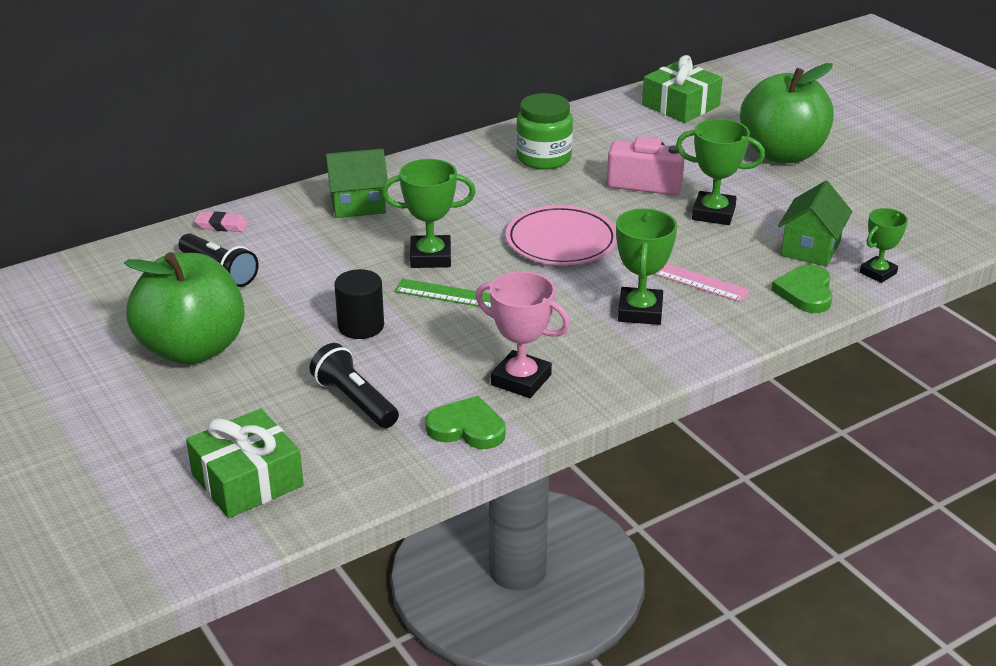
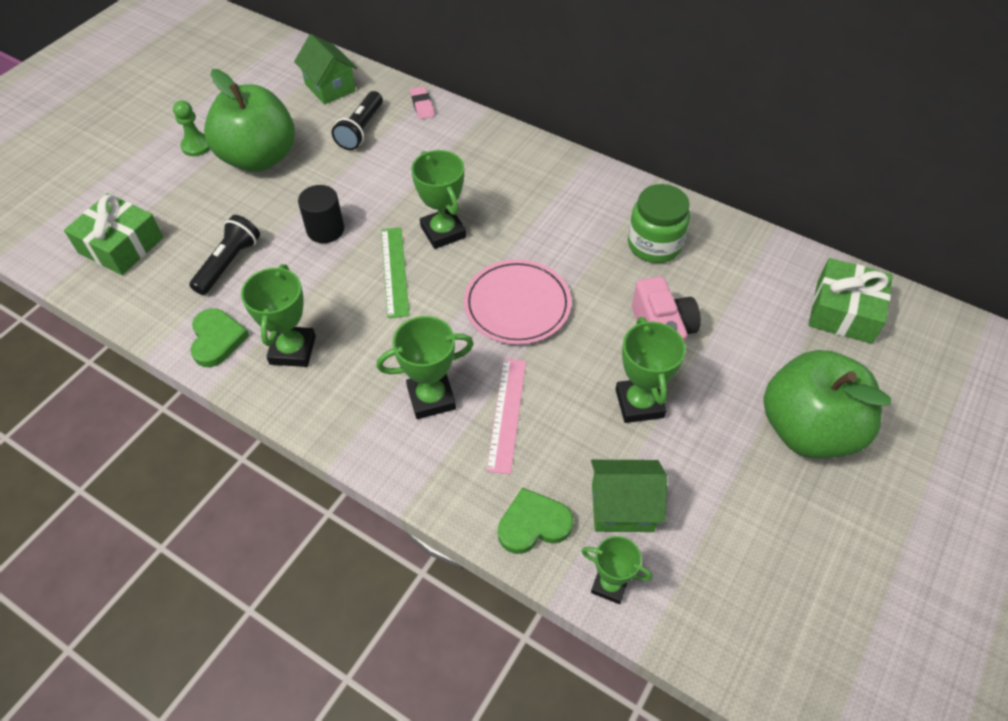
camera: 65 degrees right, 20 degrees up
green house [325,149,388,218] -> green house moved to [294,34,357,105]
pink trophy [475,271,570,398] -> green trophy [241,264,316,367]
none -> green pawn [173,100,210,156]

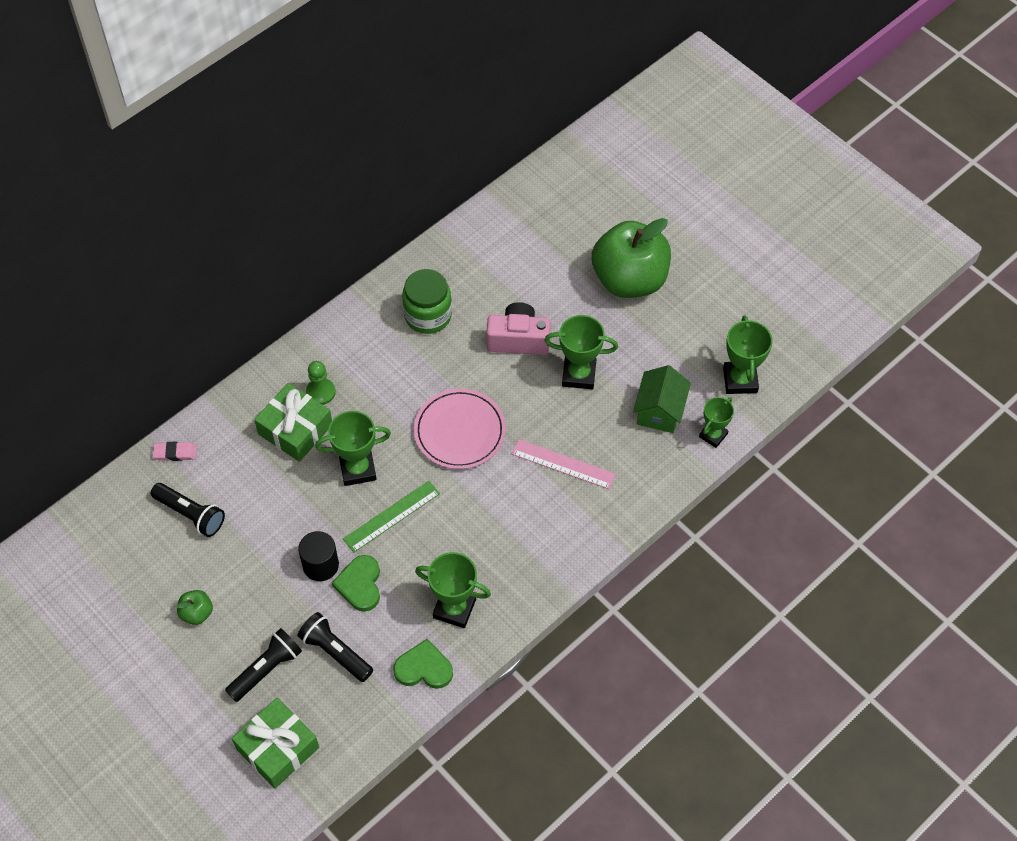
camera: 75 degrees left, 5 degrees up
green pawn [173,100,210,156] -> green pawn moved to [306,361,336,405]
green apple [204,69,295,172] -> green apple [177,590,213,625], size x0.40
green house [294,34,357,105] -> none
green trophy [376,316,474,419] -> green trophy moved to [723,315,773,394]
green ruler [381,227,410,318] -> green ruler turned 45 degrees counterclockwise [343,481,440,552]
green heart [498,487,574,554] -> green heart moved to [332,555,380,612]
green gift [808,258,893,344] -> green gift moved to [254,383,332,462]
none -> black flashlight [225,628,302,702]

